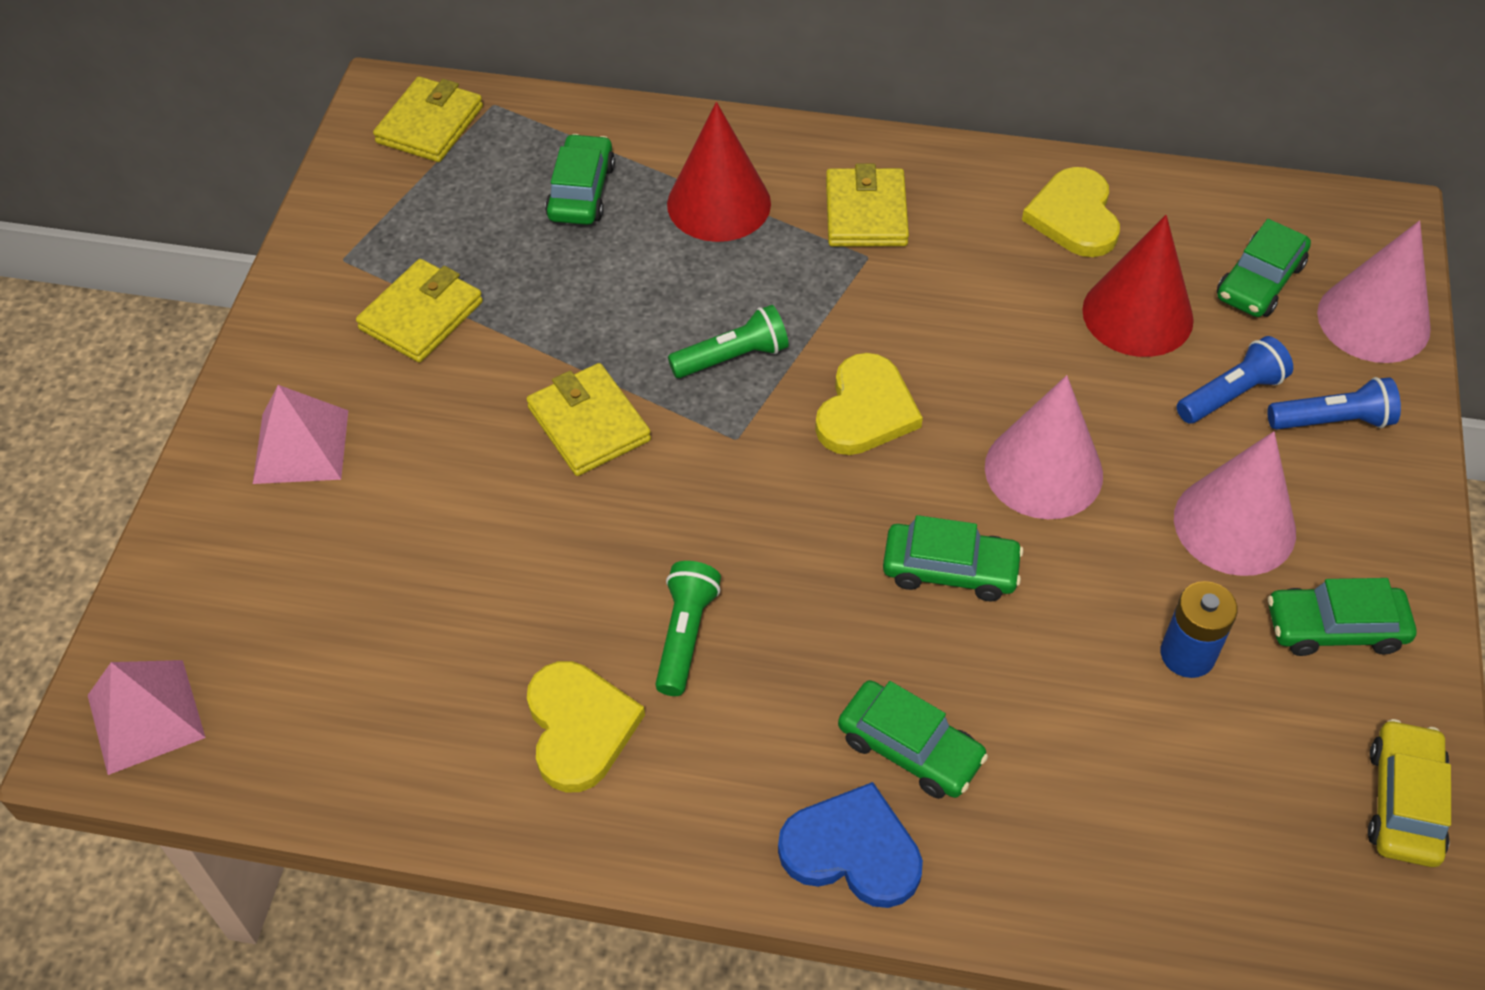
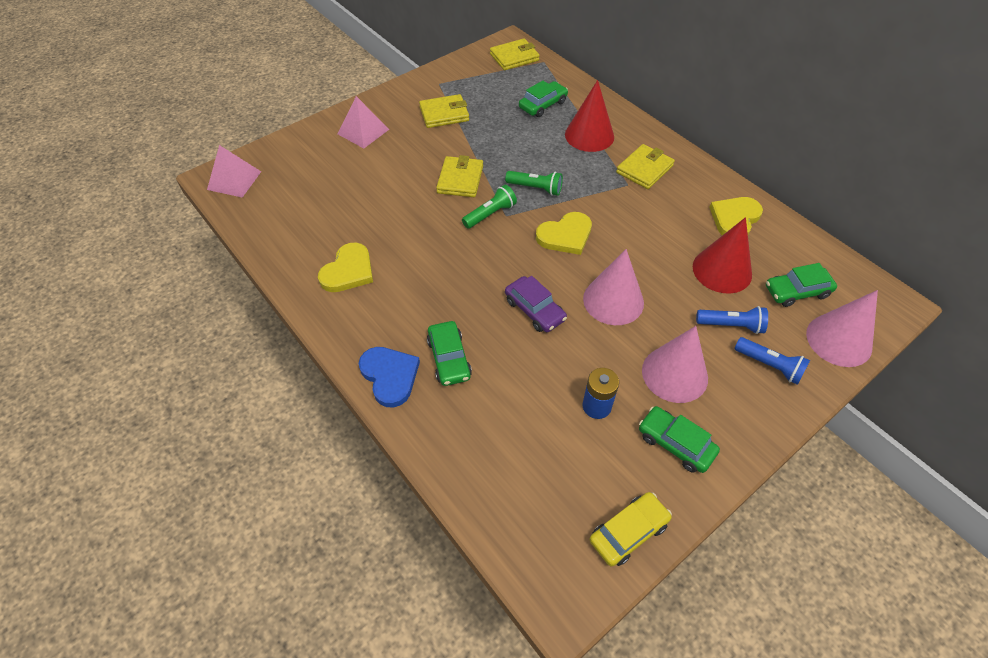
camera: 40 degrees right, 0 degrees up
green flashlight [655,561,721,696] -> green flashlight moved to [462,185,517,229]
green car [883,515,1024,601] -> purple car [505,276,567,332]

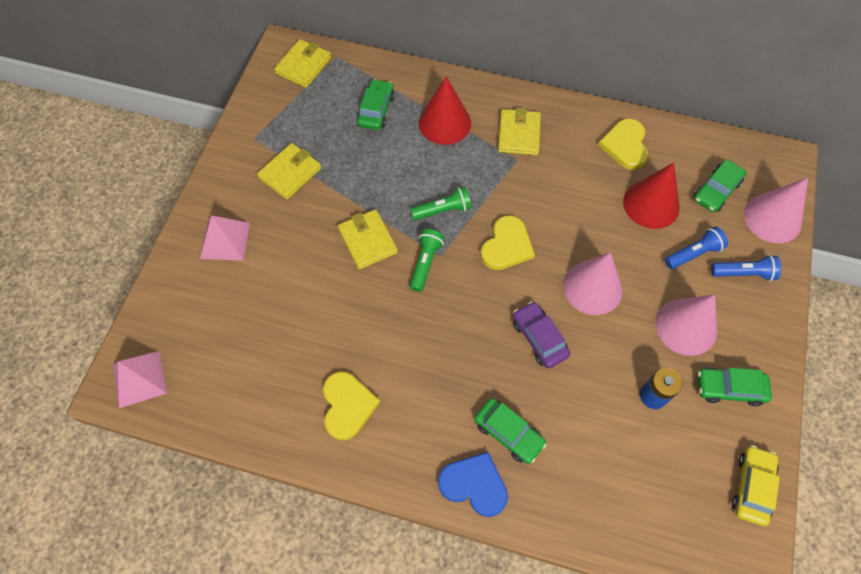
camera: 35 degrees left, 10 degrees up
purple car [505,276,567,332] -> purple car turned 135 degrees counterclockwise [513,301,570,368]

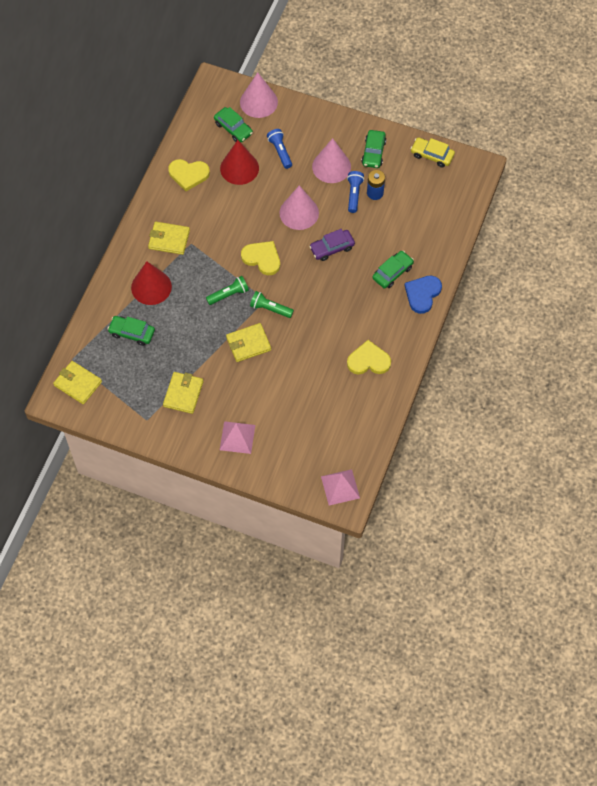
camera: 85 degrees left, 0 degrees up
yellow wallet [257,143,321,199] -> yellow wallet turned 60 degrees clockwise [163,372,203,414]
green flashlight [410,186,471,220] -> green flashlight turned 75 degrees clockwise [206,276,249,305]
blue flashlight [711,255,781,281] -> blue flashlight moved to [347,171,364,213]

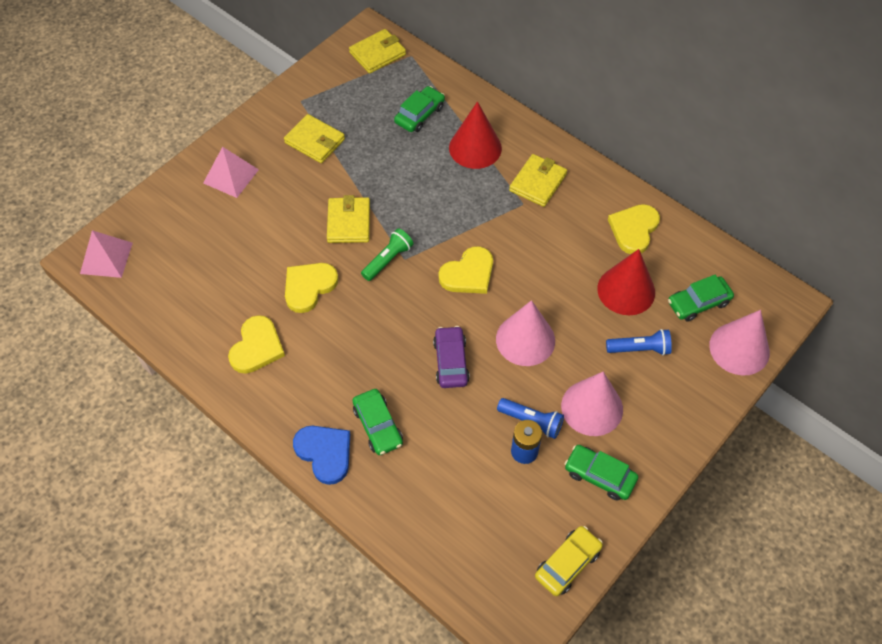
camera: 110 degrees right, 5 degrees down
green flashlight [206,276,249,305] -> none
none -> yellow heart [285,263,338,313]

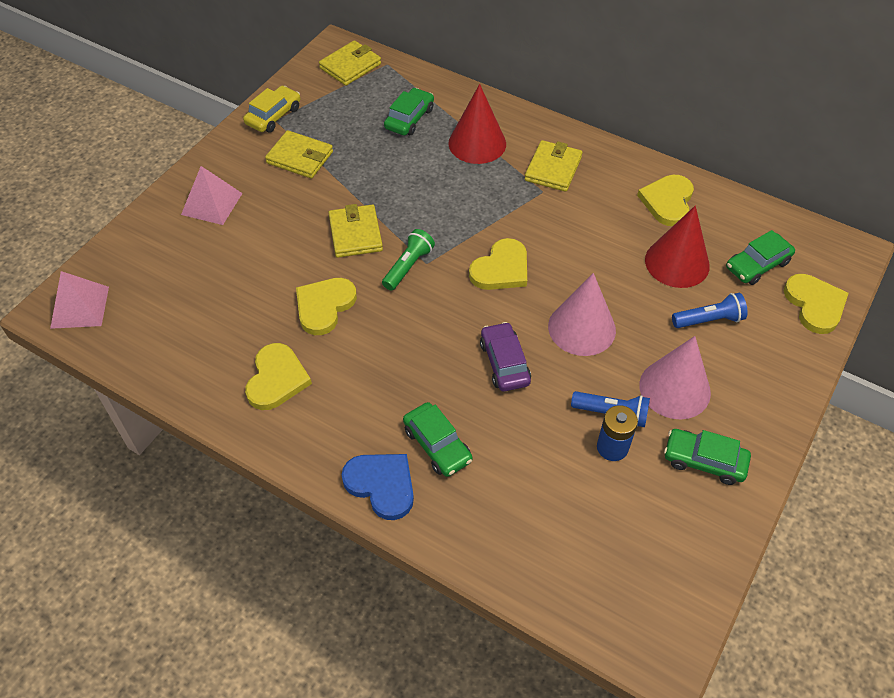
camera: 10 degrees left, 5 degrees down
yellow car [535,526,603,596] -> yellow car moved to [243,86,301,133]
pink cone [709,310,770,376] -> yellow heart [784,274,848,334]

